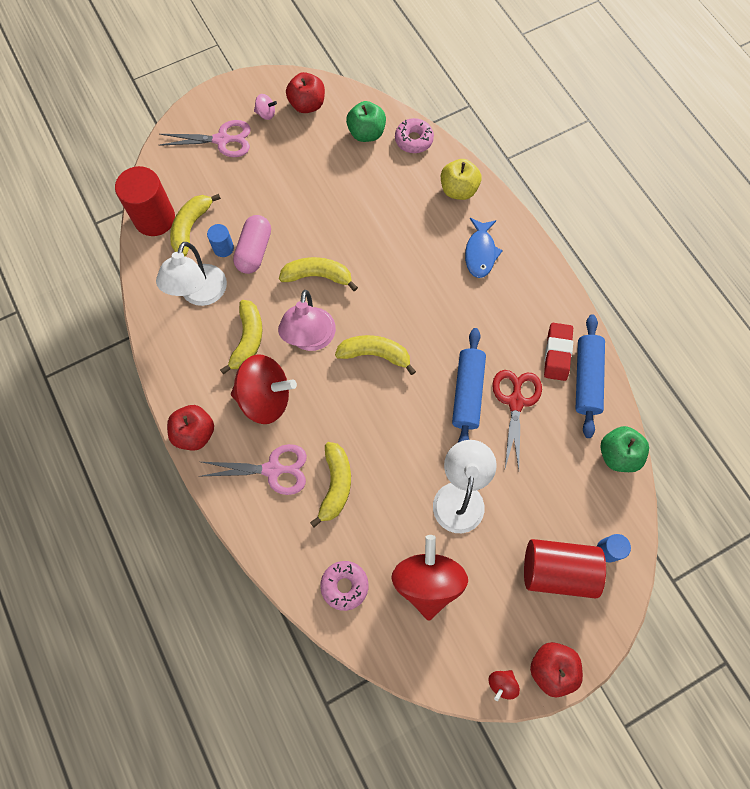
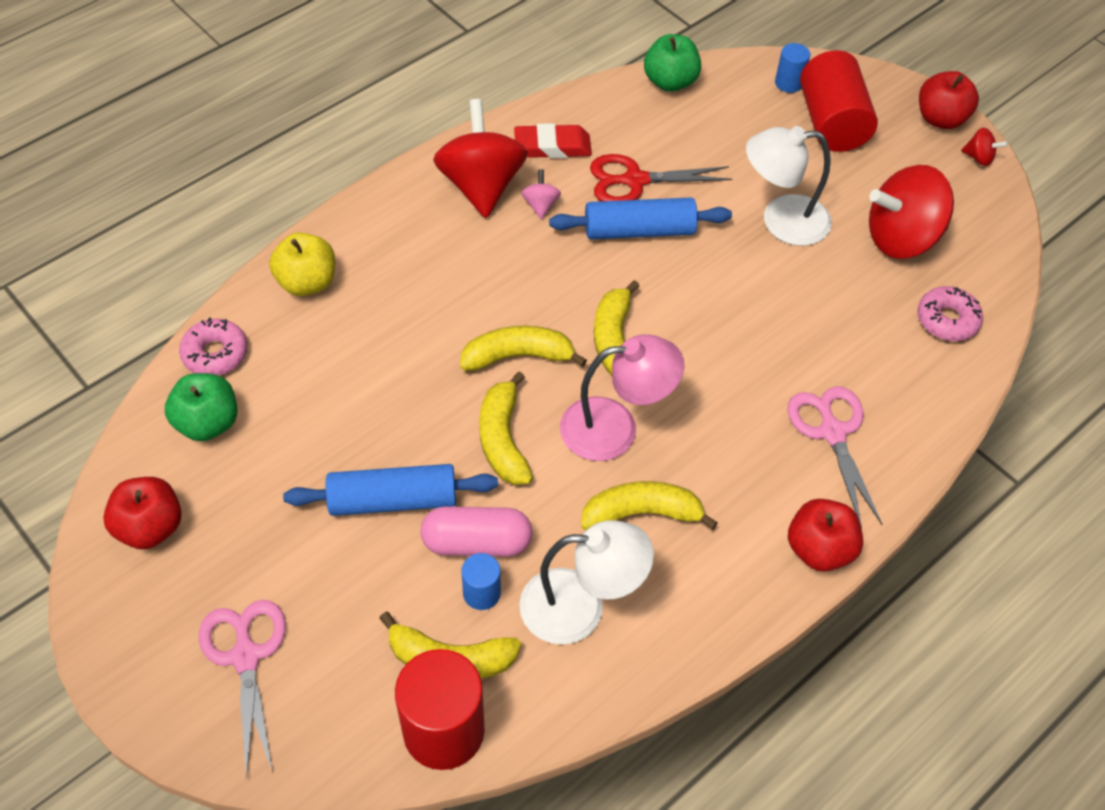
camera: 105 degrees left, 15 degrees down
red spinning top [231,355,297,424] -> red spinning top moved to [433,99,528,218]
pink spinning top [254,94,277,120] -> pink spinning top moved to [521,169,561,219]
yellow banana [310,442,351,528] -> yellow banana moved to [460,326,587,371]
blue fish [465,218,503,278] -> none
blue rolling pin [576,314,605,438] -> blue rolling pin moved to [283,464,498,516]

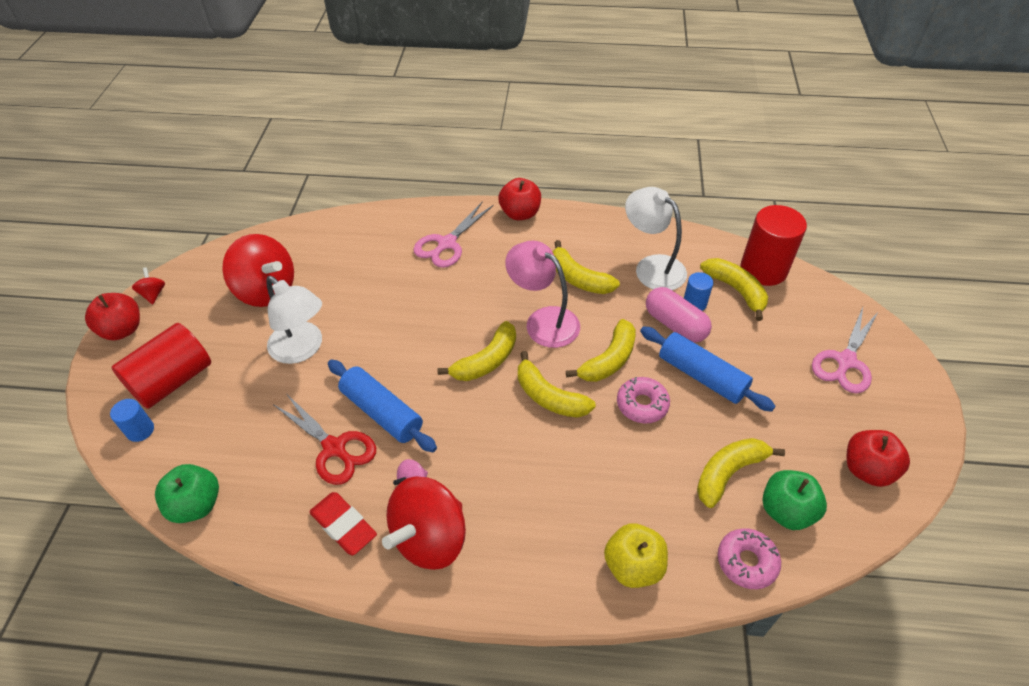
camera: 130 degrees left, 5 degrees down
pink donut [917,286,983,341] -> pink donut moved to [617,377,670,423]
none -> yellow banana [697,438,785,508]

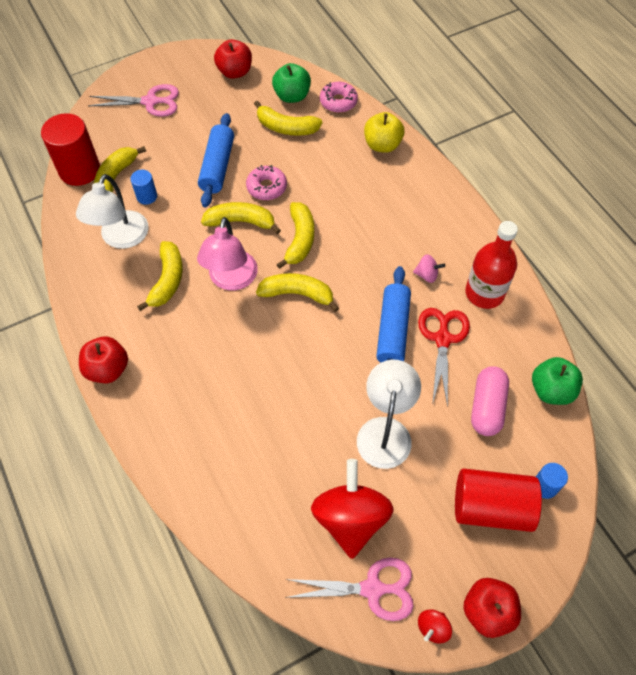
camera: 125 degrees left, 10 degrees up
red eraser [309,492,377,555] -> red bottle [465,221,518,309]
red spinning top [382,476,466,570] -> none
pink scissors [414,201,493,268] -> pink scissors moved to [285,558,414,621]
pink capsule [646,287,712,343] -> pink capsule moved to [471,366,509,436]

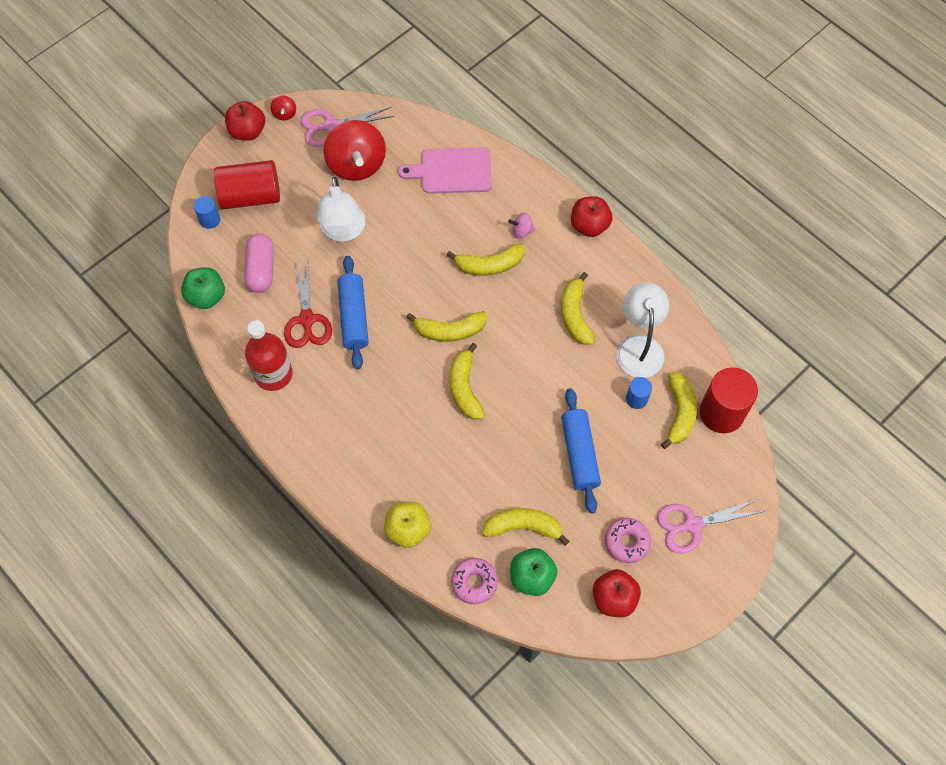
camera: 165 degrees right, 5 degrees up
pink lamp [197,217,258,291] -> none
yellow banana [201,202,281,234] -> yellow banana moved to [446,244,525,276]
pink donut [246,165,287,200] -> pink donut moved to [605,518,651,563]
pink spinning top [413,254,445,283] -> pink spinning top moved to [508,213,535,239]
red spinning top [418,609,452,644] -> red spinning top turned 150 degrees clockwise [271,95,296,121]
none -> pink cutting board [398,147,492,194]

